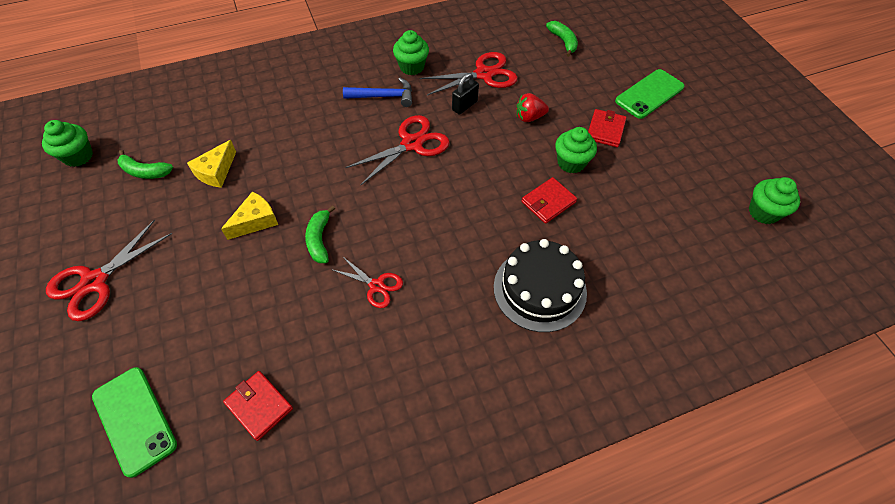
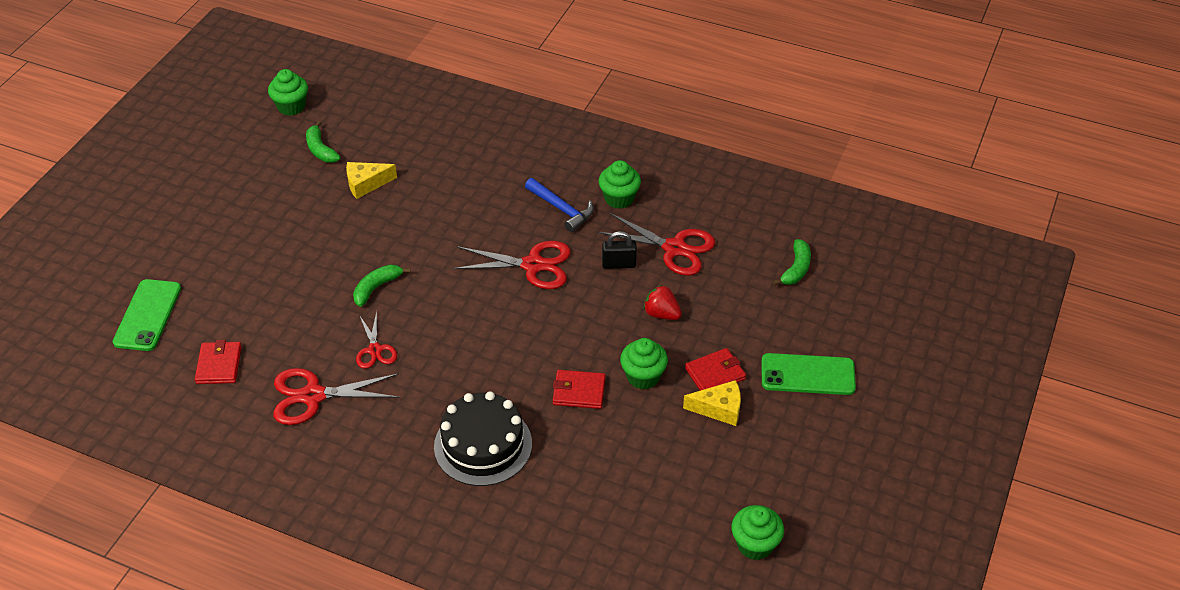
camera: 45 degrees right, 10 degrees down
red scissors [46,219,172,321] -> red scissors moved to [273,368,400,425]
yellow cheese [221,191,278,240] -> yellow cheese moved to [683,380,741,426]

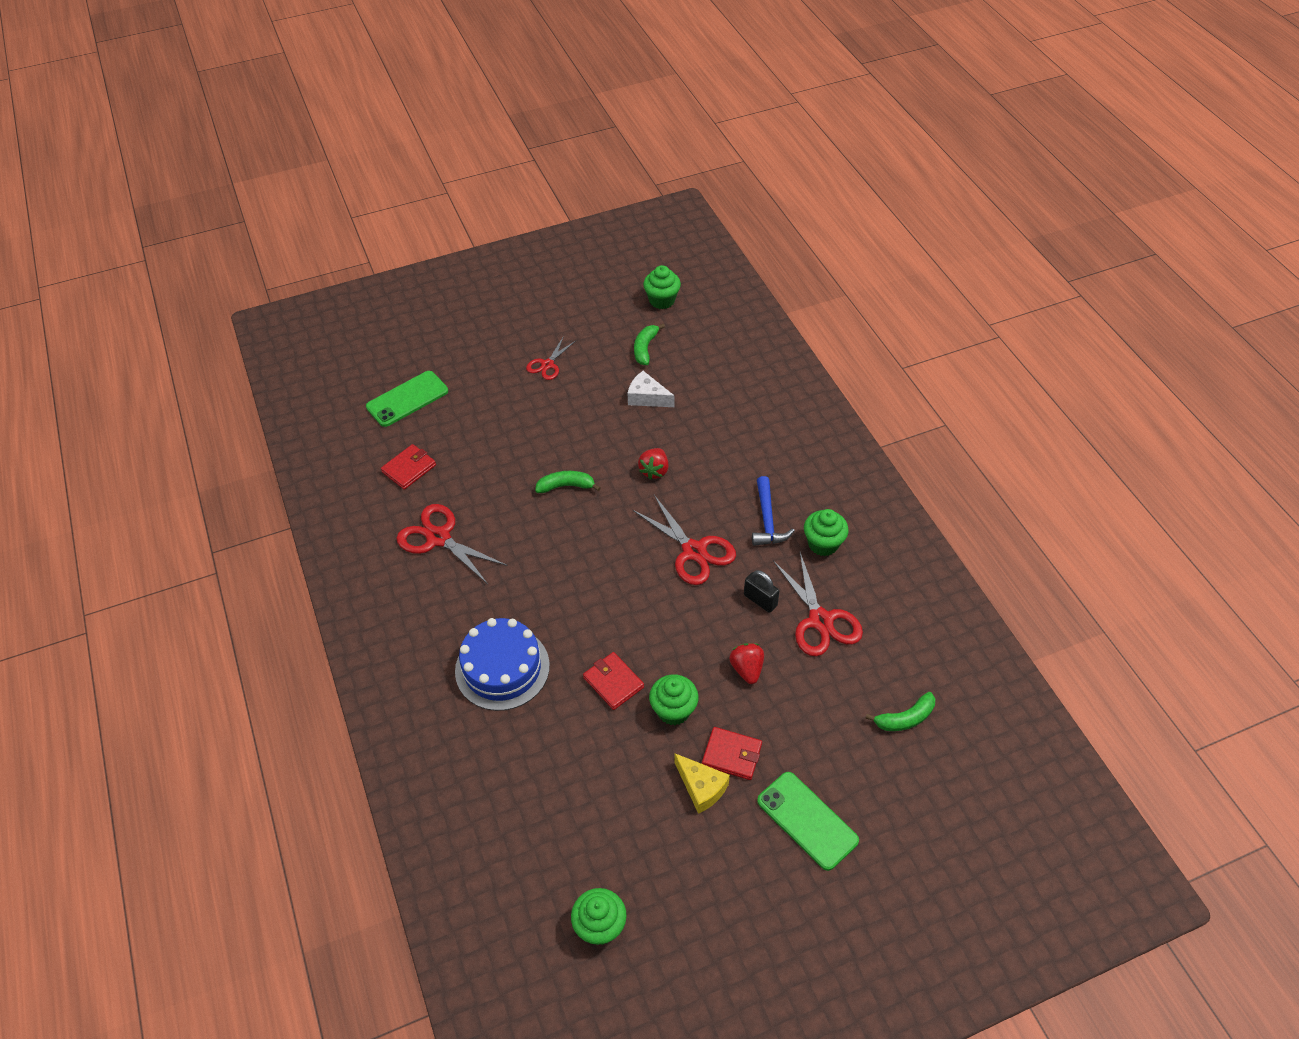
camera: 45 degrees right, 5 degrees up
yellow cheese [346,162,397,199] -> white cheese [628,371,674,407]
red scissors [356,311,397,369] -> red scissors moved to [526,336,576,380]
black cake [434,391,532,486] -> blue cake [455,618,550,711]
none -> red strawberry [638,448,669,480]

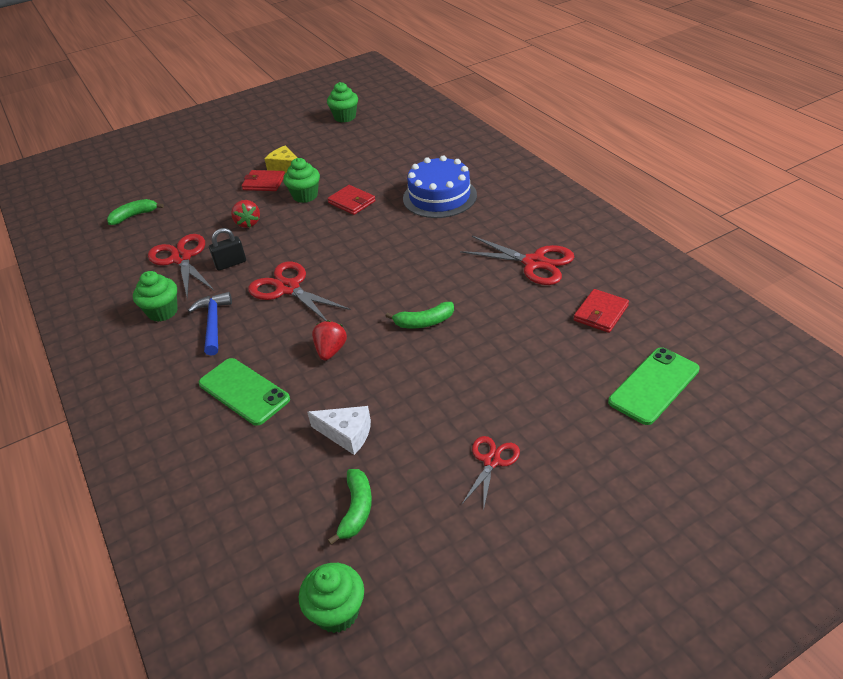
camera: 175 degrees right, 10 degrees down
black padlock [744,570,780,613] -> black padlock turned 60 degrees counterclockwise [209,228,246,271]
green phone [757,772,859,871] -> green phone moved to [199,358,290,426]

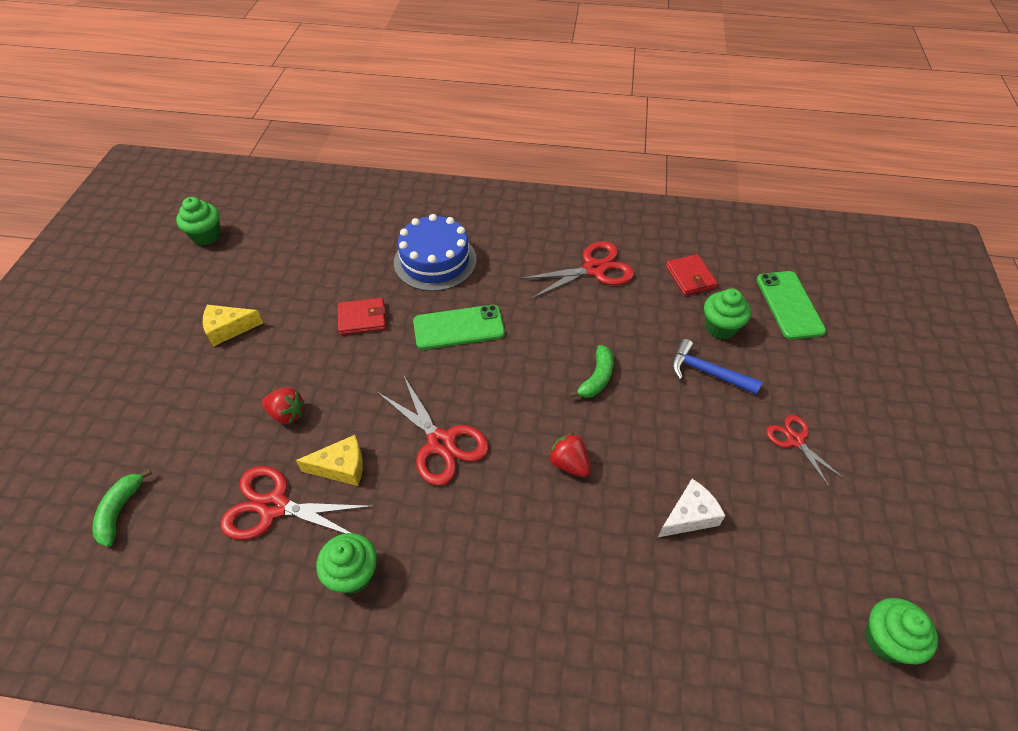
camera: 55 degrees left, 10 degrees up
blue hammer [188,292,232,356] -> blue hammer moved to [672,339,762,395]
green phone [199,358,290,426] -> green phone moved to [413,305,505,350]
black padlock [209,228,246,271] -> yellow cheese [296,435,363,486]
red wallet [241,170,285,191] -> none
red scissors [248,262,351,321] -> red scissors turned 120 degrees counterclockwise [377,376,489,486]
green cupcake [283,158,320,203] -> green cupcake moved to [704,288,751,339]
green banana [328,469,372,545] -> none

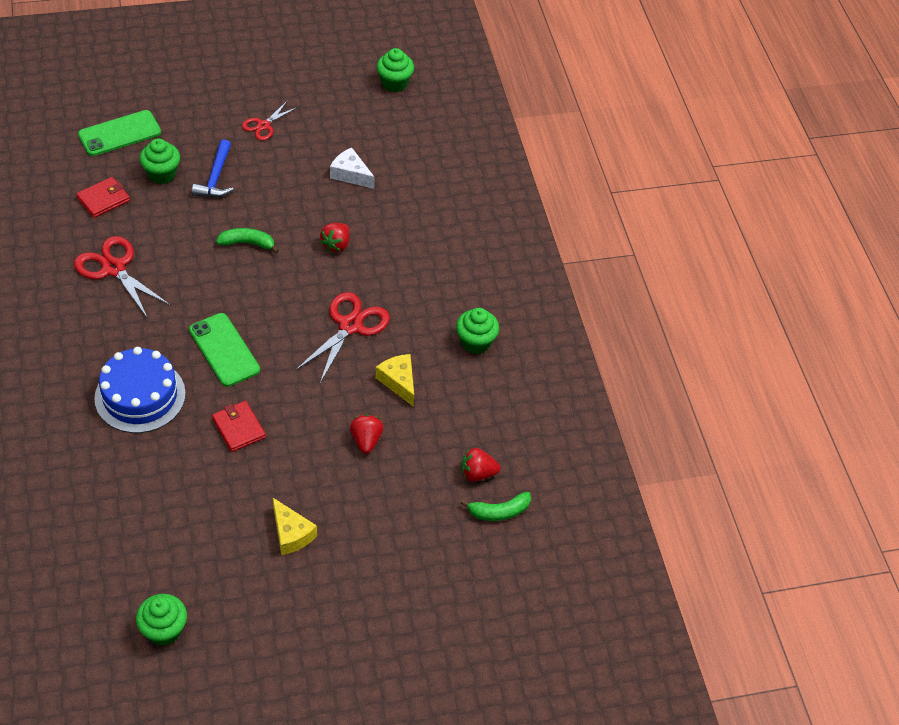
camera: 115 degrees left, 0 degrees up
red scissors [220,466,373,540] -> none
none -> red strawberry [461,448,500,482]

